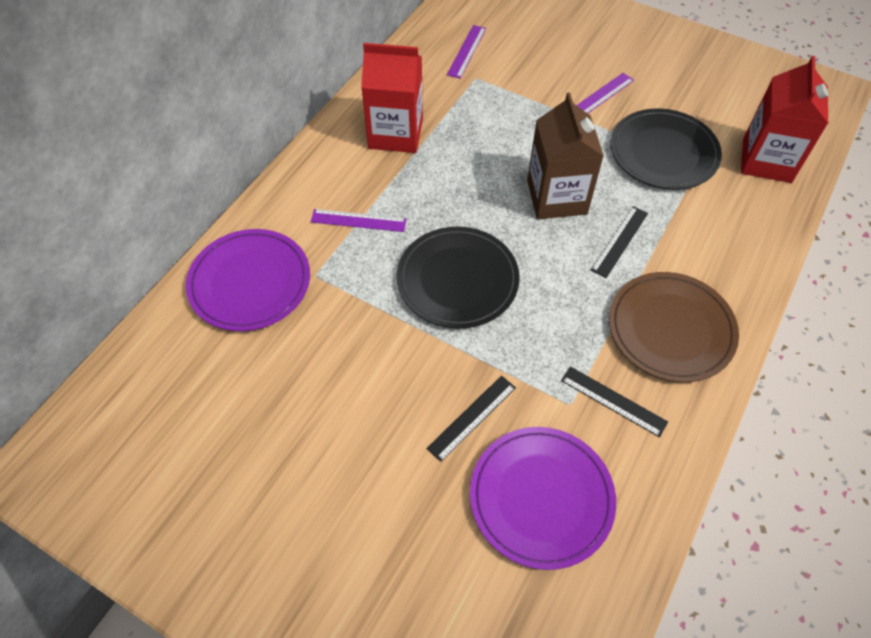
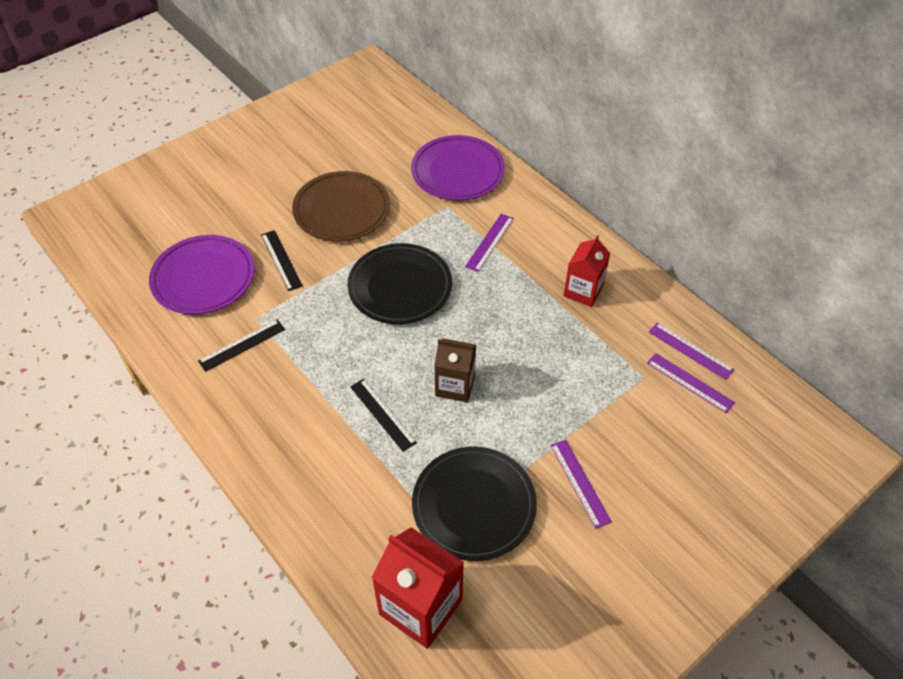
camera: 110 degrees right, 5 degrees down
red carton [361,43,423,153] -> red carton [564,235,611,307], size x0.65
brown carton [527,92,604,219] -> brown carton [434,338,476,402], size x0.65
brown plate [609,272,739,382] -> brown plate moved to [292,171,390,241]
none -> purple ruler [649,323,734,380]

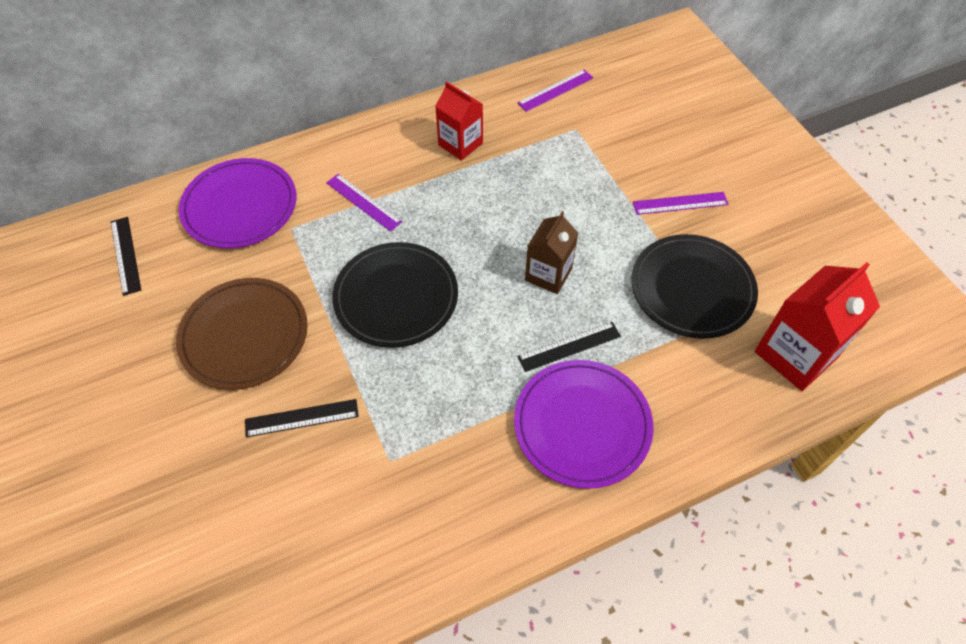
camera: 75 degrees left, 5 degrees up
purple plate [149,235,254,314] -> purple plate moved to [514,360,654,489]
black ruler [198,319,285,372] -> black ruler moved to [111,217,141,296]
purple ruler [647,353,735,413] -> none

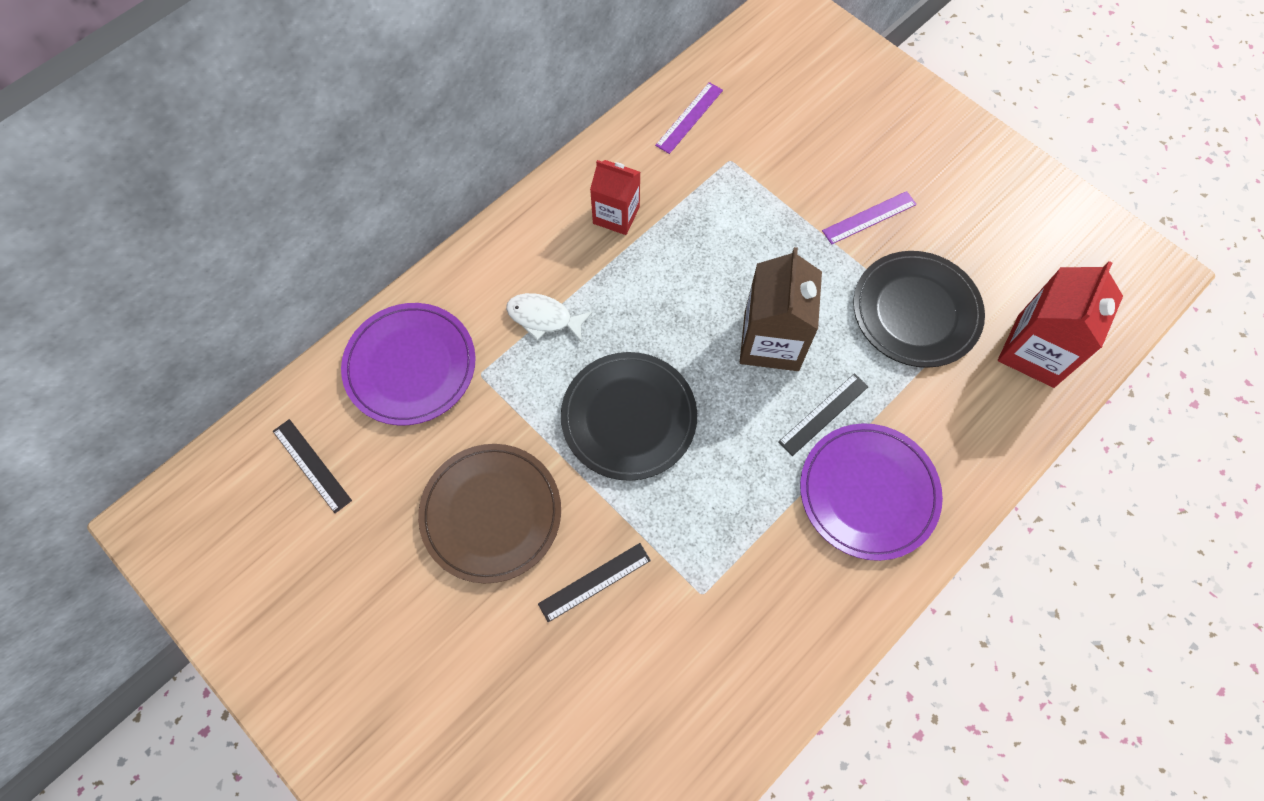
camera: 20 degrees left, 10 degrees up
purple ruler [326,174,403,232] -> white fish [506,293,593,342]
brown carton [525,211,578,294] -> brown carton [740,247,822,371], size x1.54

